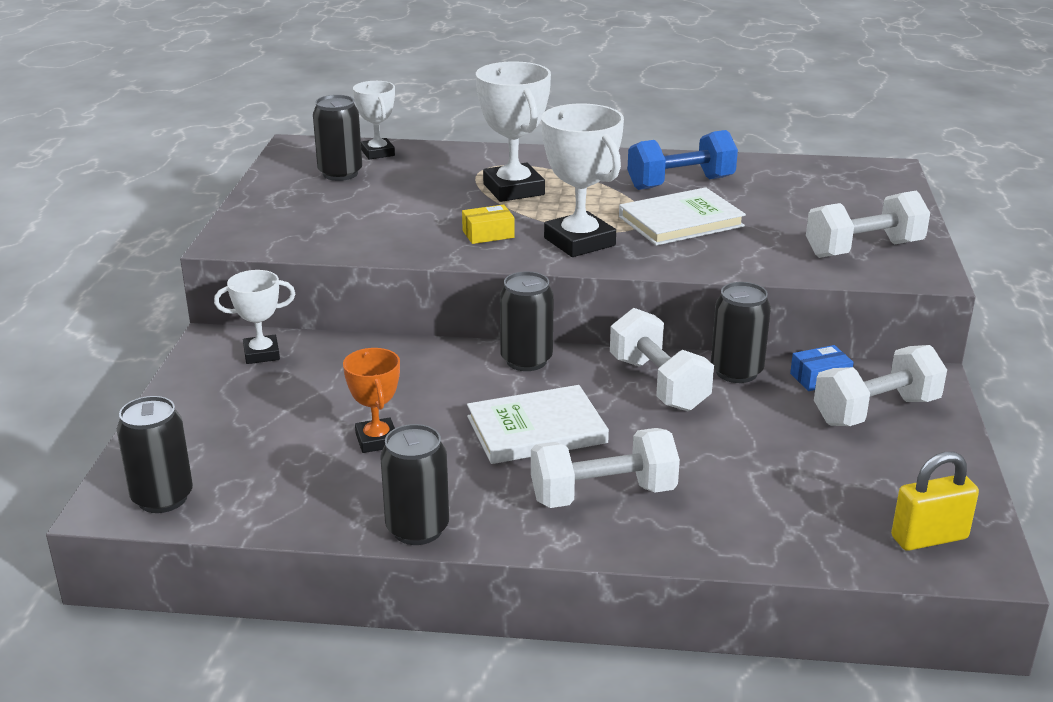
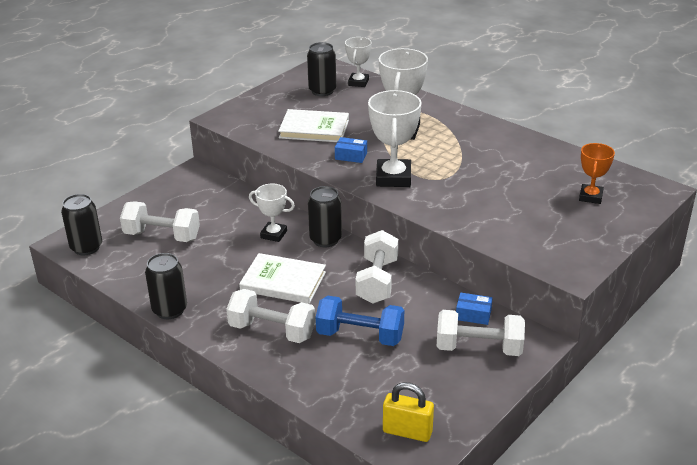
camera: 35 degrees right, 5 degrees up
white trophy [214,270,295,364] -> white trophy moved to [249,184,295,242]
orange trophy [343,348,400,453] -> orange trophy moved to [579,143,615,204]
yellow box [462,204,515,244] -> blue box [335,137,367,163]
white book [619,187,746,246] -> white book moved to [278,109,349,142]
blue dumbbell [627,130,738,190] -> blue dumbbell moved to [316,296,404,346]
black can [711,282,771,383] -> none
white dumbbell [806,191,930,258] -> white dumbbell moved to [120,201,200,242]

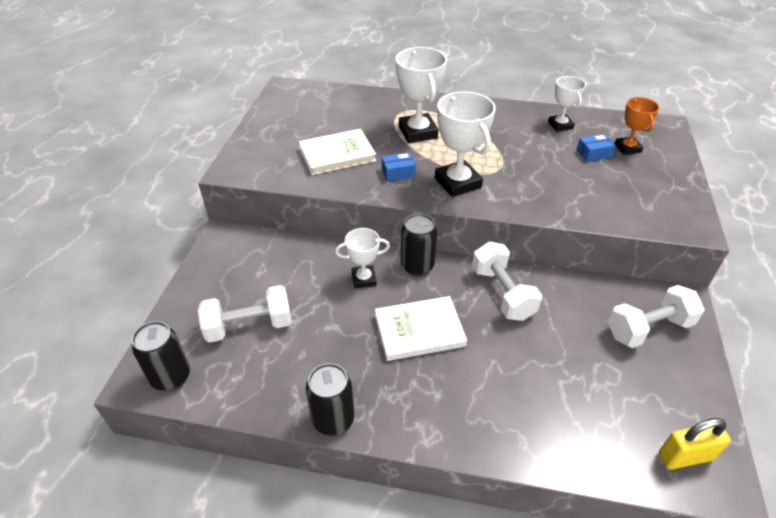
camera: 30 degrees left, 10 degrees up
white dumbbell [226,289,316,343] -> none
black can [307,42,336,96] -> none
blue dumbbell [316,296,404,346] -> none
white trophy [345,37,372,87] -> white trophy moved to [548,76,586,132]
blue box [456,293,492,325] -> blue box moved to [577,134,616,161]

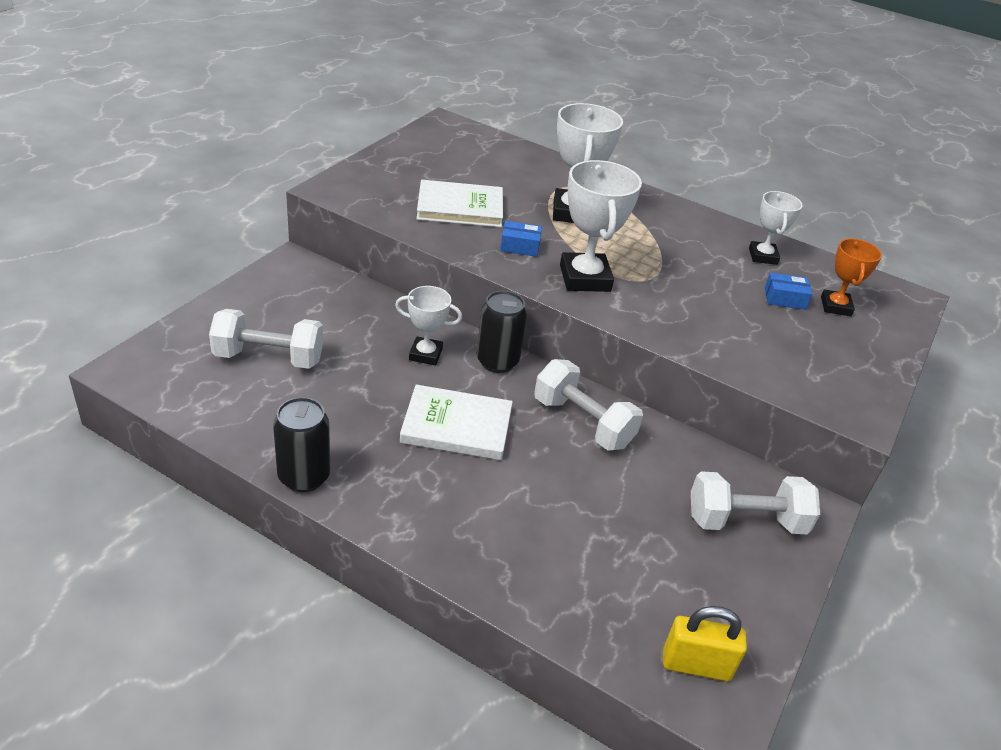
camera: 15 degrees right, 5 degrees down
black can [132,321,190,391] -> none
white dumbbell [472,242,542,321] -> white dumbbell turned 45 degrees counterclockwise [534,359,643,451]

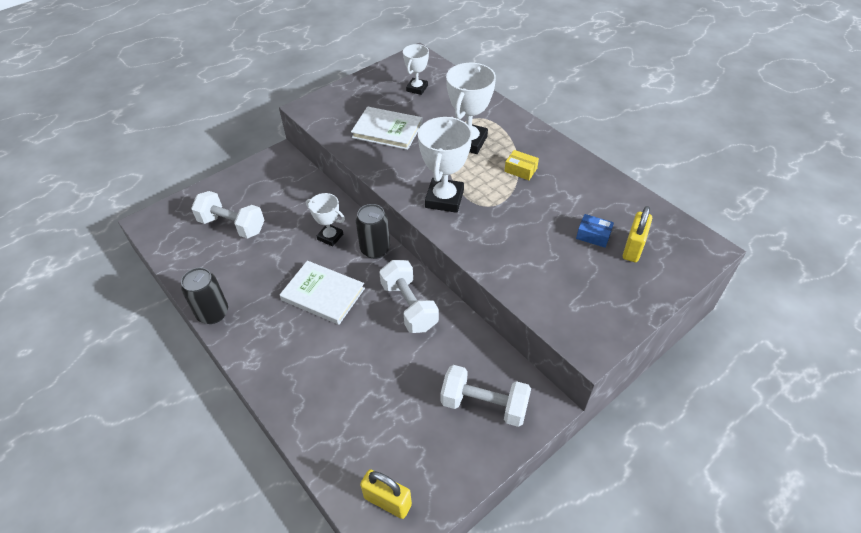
camera: 25 degrees right, 10 degrees up
blue box [500,221,542,257] -> none
white trophy [749,191,803,265] -> white trophy moved to [403,44,429,95]
orange trophy [821,238,882,316] -> yellow padlock [623,206,652,262]
none -> yellow box [504,150,539,180]

